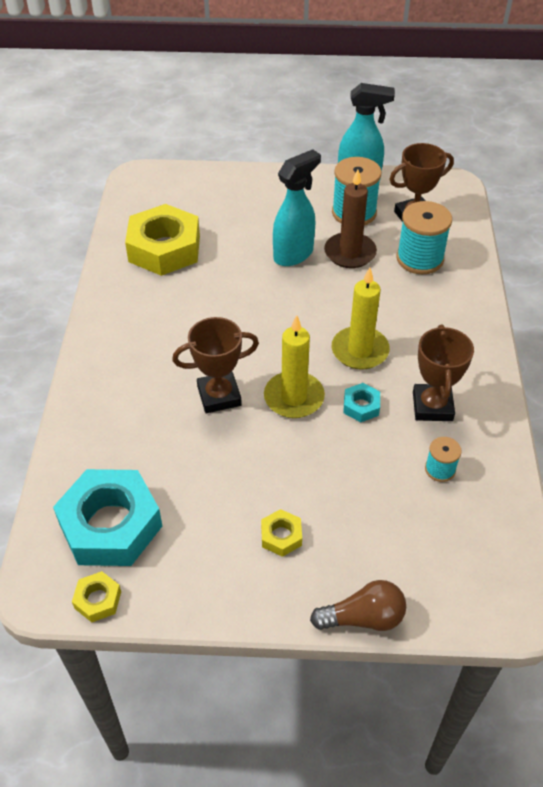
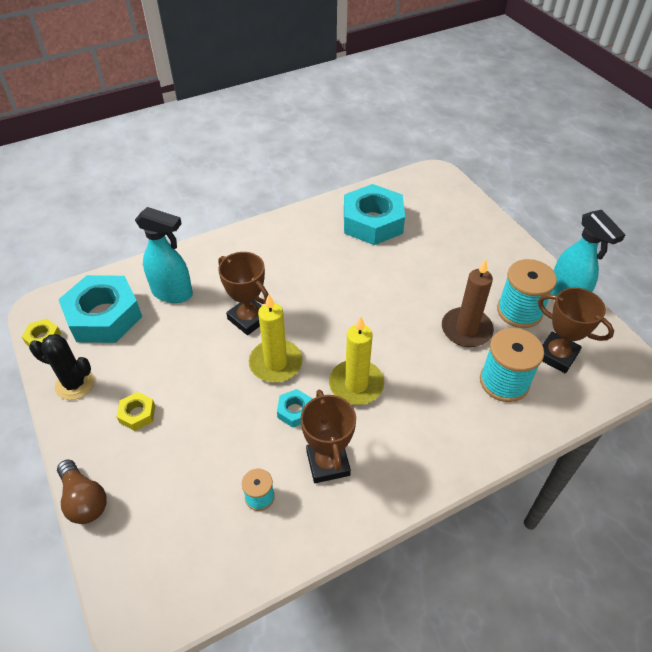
camera: 60 degrees right, 0 degrees up
yellow nut [125,204,200,276] -> turquoise nut [344,184,405,245]
turquoise spray bottle [273,149,321,266] -> turquoise spray bottle moved to [135,207,193,303]
brown trophy [413,324,474,421] -> brown trophy turned 75 degrees counterclockwise [301,389,356,483]
none -> black cactus [29,334,95,400]

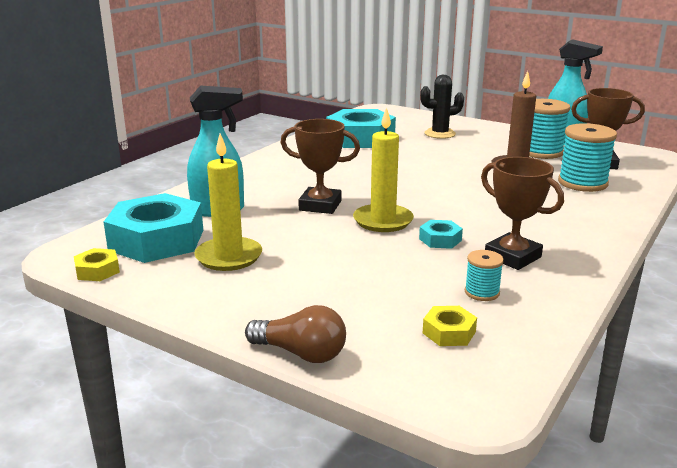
camera: 30 degrees left, 25 degrees down
black cactus [29,334,95,400] -> black cactus moved to [420,75,464,139]
yellow nut [116,392,155,431] -> yellow nut moved to [423,306,477,346]
yellow candle [329,316,384,405] -> yellow candle moved to [194,134,262,271]

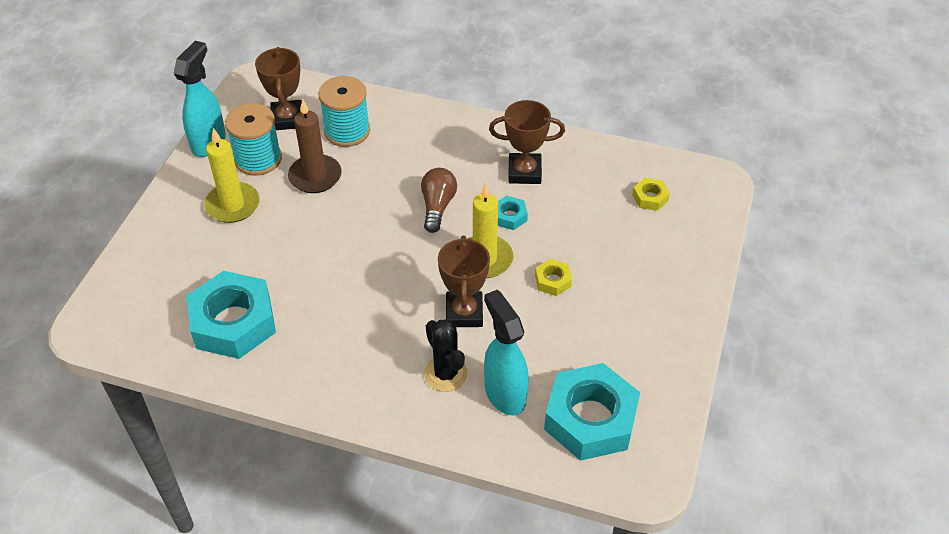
camera: 105 degrees left, 25 degrees up
yellow nut [74,248,120,281] -> yellow nut moved to [535,259,572,296]
yellow candle [194,134,262,271] -> yellow candle moved to [204,128,260,223]
brown light bulb [245,305,346,363] -> brown light bulb moved to [421,168,457,233]
black cactus [420,75,464,139] -> black cactus moved to [424,319,468,392]
turquoise spool [465,250,504,301] -> none
brown trophy [481,157,564,270] -> brown trophy turned 60 degrees clockwise [489,100,565,184]

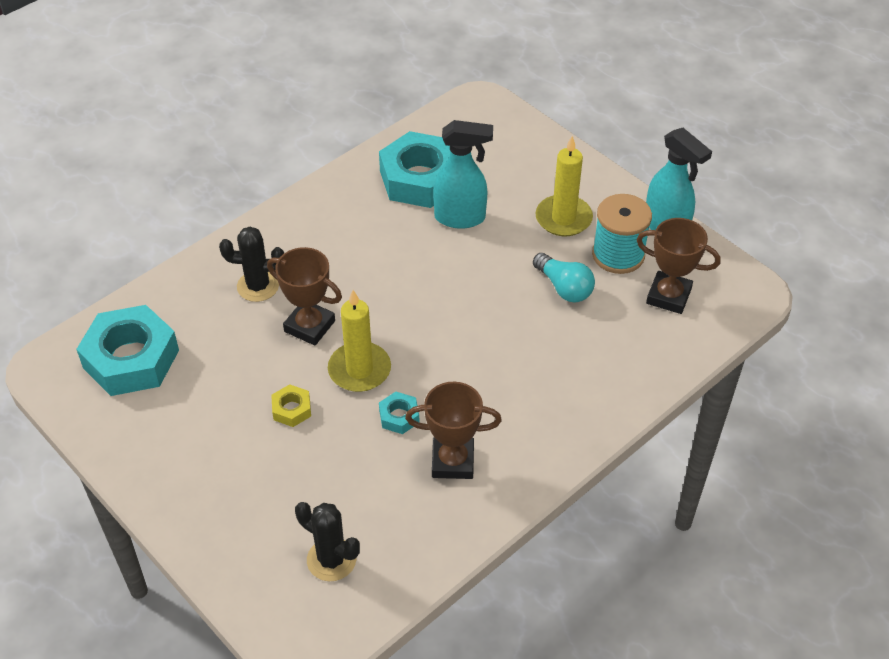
camera: 120 degrees right, 0 degrees up
brown candle [288,99,342,193] -> turquoise light bulb [533,253,595,302]
turquoise spool [318,76,370,147] -> none
brown light bulb [421,168,457,233] -> none
turquoise spray bottle [484,290,529,415] -> turquoise spray bottle moved to [433,120,493,229]
brown trophy [489,100,565,184] -> brown trophy turned 60 degrees clockwise [405,382,502,479]
yellow nut [633,178,670,211] -> black cactus [295,502,360,581]

